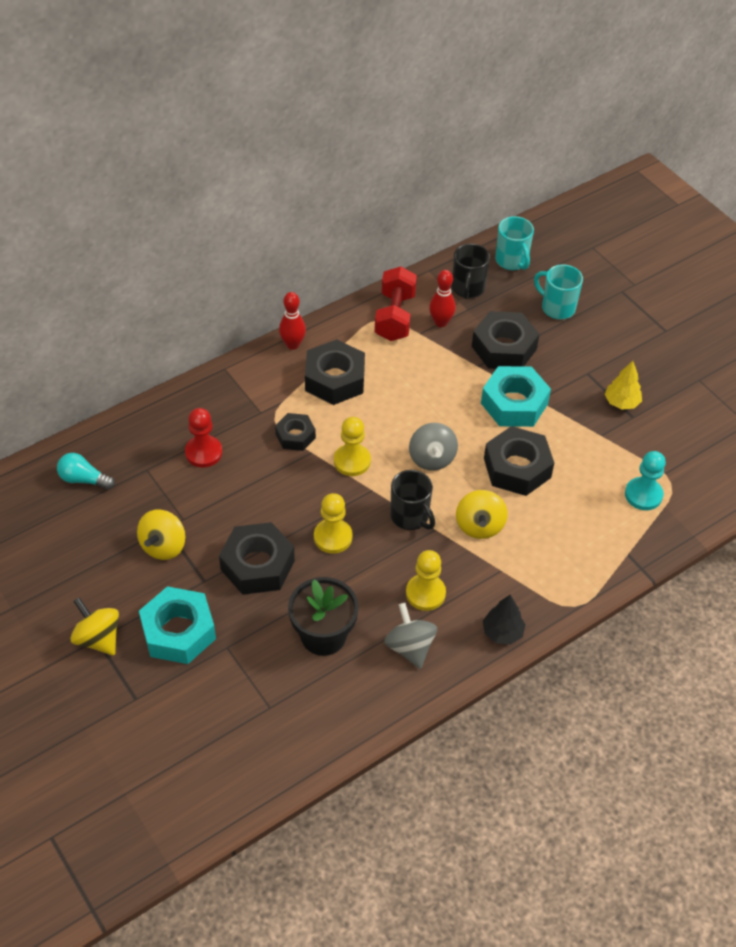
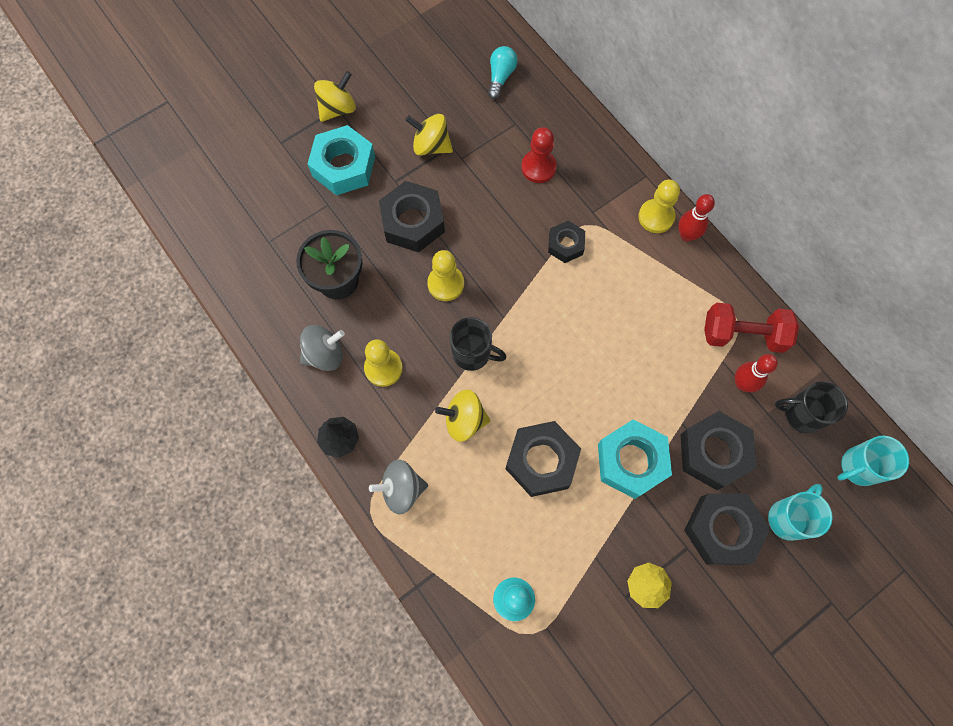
camera: 90 degrees right, 20 degrees up
black nut [305,339,365,405] -> black nut moved to [684,493,770,565]
yellow pawn [334,417,371,476] -> yellow pawn moved to [638,179,680,233]
black mug [390,470,435,530] -> black mug turned 120 degrees counterclockwise [450,317,507,371]
grey spinning top [409,423,458,471] -> grey spinning top moved to [369,459,428,515]

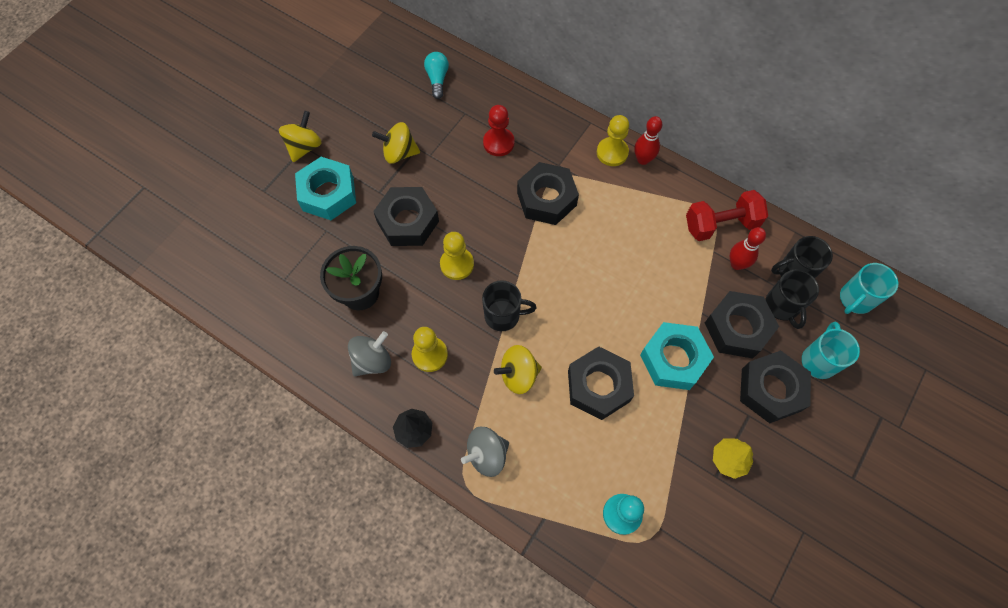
camera: 20 degrees left, 5 degrees down
black nut [548,221,585,263] -> black nut [517,162,579,225], size x1.71
none -> black mug [765,269,819,329]

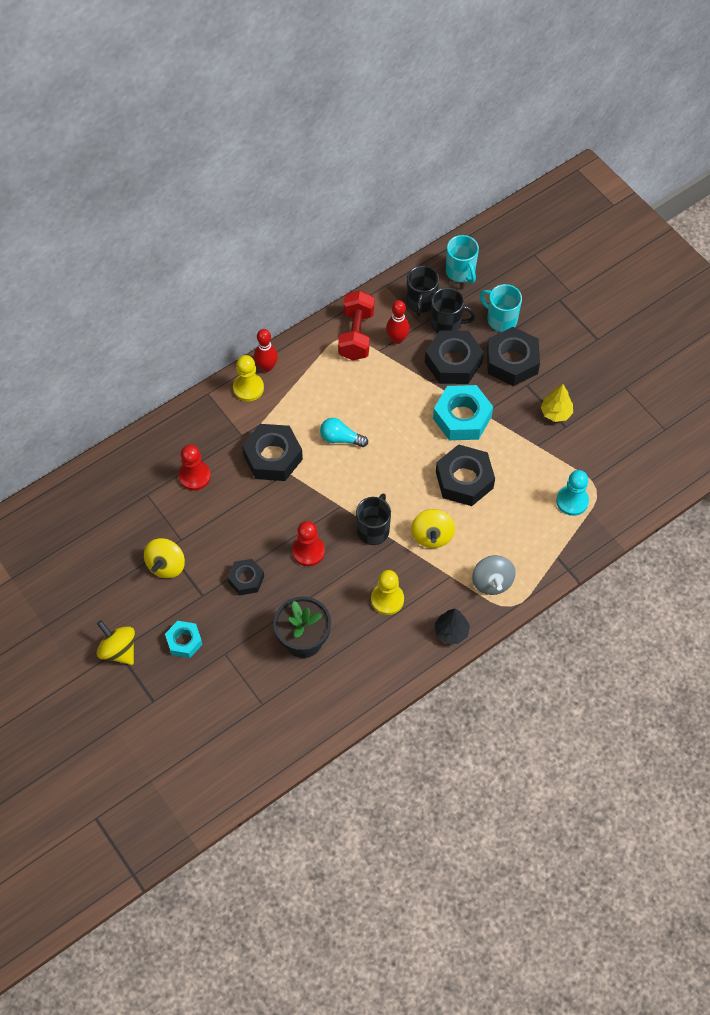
camera: 70 degrees left, 5 degrees down
turquoise nut [295,157,356,220] -> turquoise nut [165,621,203,658], size x0.59
grey spinning top [348,331,391,376] -> none
black nut [373,187,439,246] -> black nut [227,559,264,595], size x0.59
turquoise light bulb [424,52,449,99] -> turquoise light bulb moved to [320,418,368,447]
yellow pawn [440,232,474,280] -> red pawn [292,521,325,566]

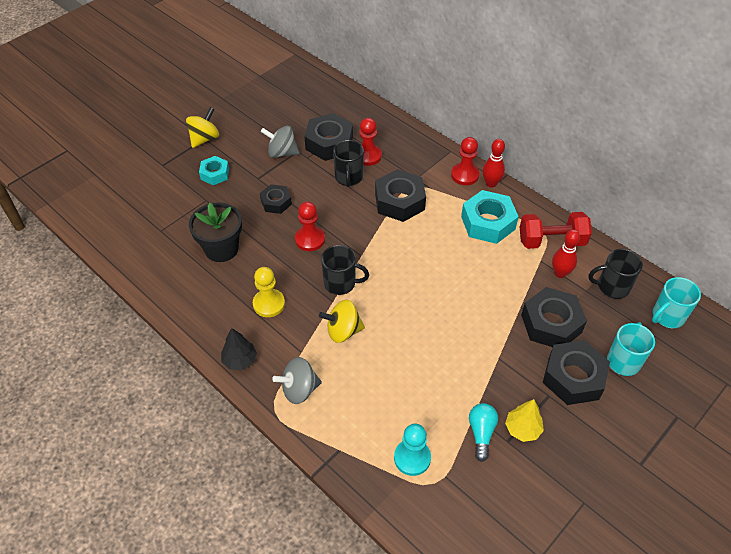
camera: 80 degrees right, 10 degrees down
yellow spinning top [144,538,185,578] -> grey spinning top [261,126,300,158]
yellow pawn [233,355,264,402] -> red pawn [451,137,479,185]
turquoise light bulb [320,418,368,447] -> turquoise light bulb moved to [469,403,498,462]
black mug [431,288,476,333] -> black mug moved to [333,140,364,187]
turquoise nut [433,385,493,440] -> turquoise nut moved to [461,190,519,244]
black nut [436,444,495,506] -> black nut moved to [304,113,353,161]

